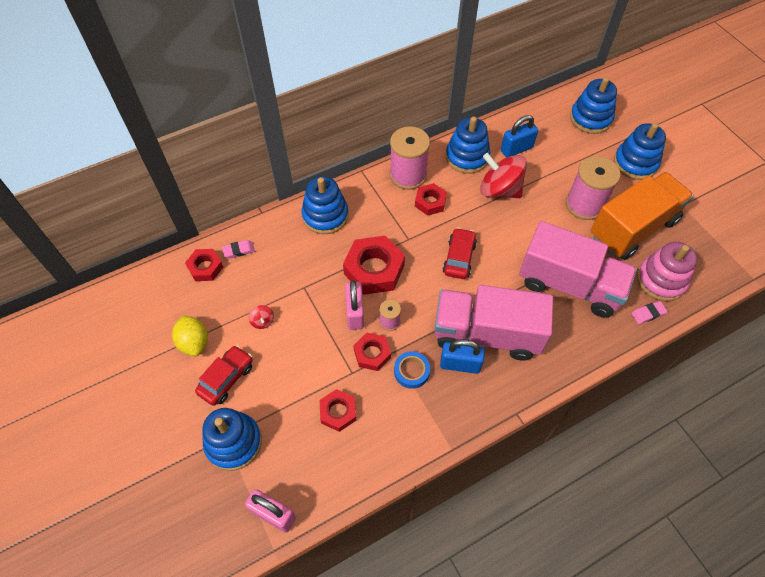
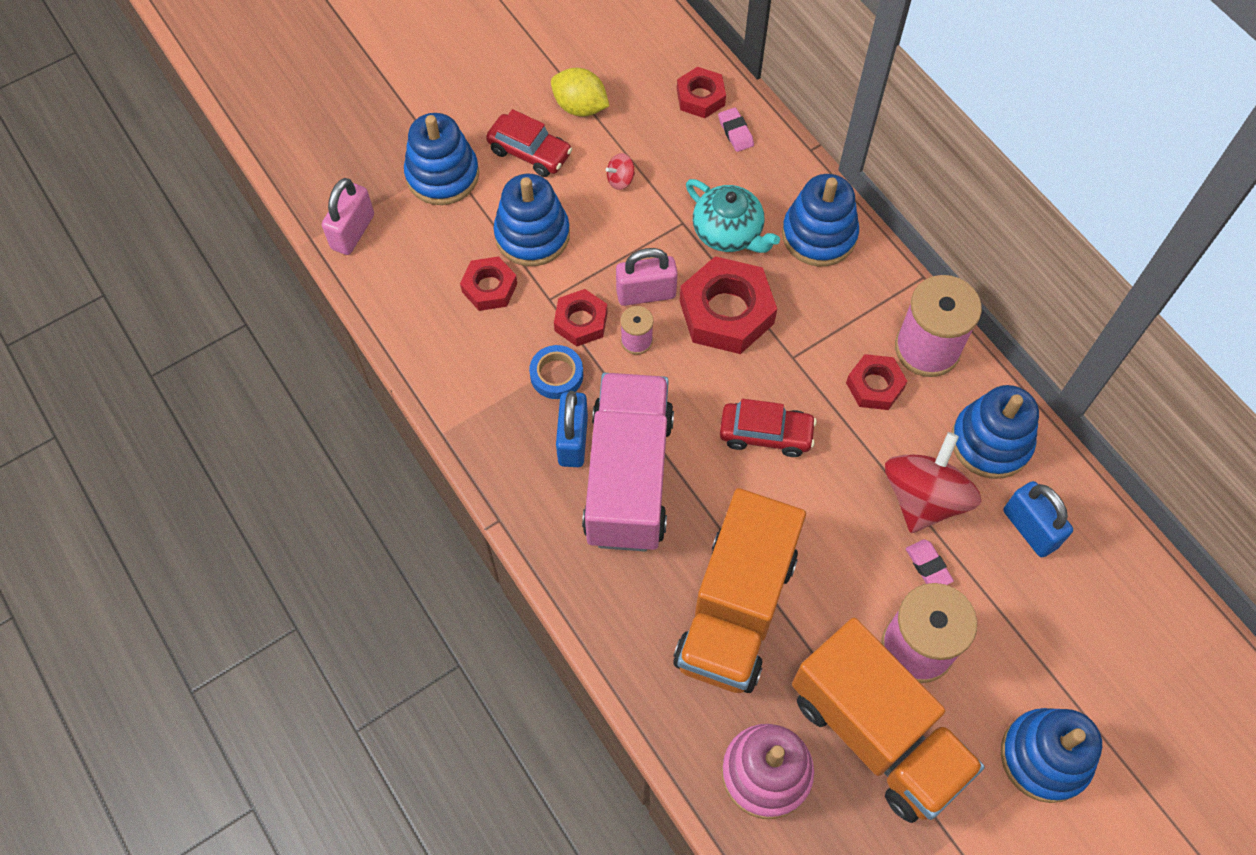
camera: 85 degrees right, 5 degrees up
yellow lemon [172,315,208,356] -> yellow lemon turned 60 degrees clockwise [551,68,609,117]
pink truck [519,221,637,318] -> orange truck [673,488,806,693]
blue stacking toy [570,77,617,134] -> blue stacking toy moved to [493,174,570,266]
pink eraser [631,301,668,324] -> pink eraser moved to [906,539,954,585]
none -> turquoise teapot [686,179,780,253]

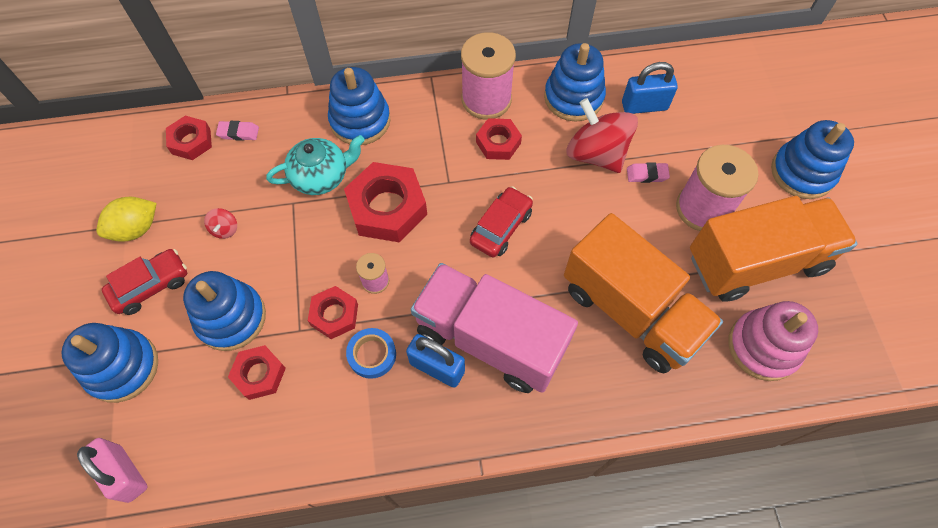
camera: 65 degrees left, 0 degrees up
pink padlock [616,248,678,306] -> none

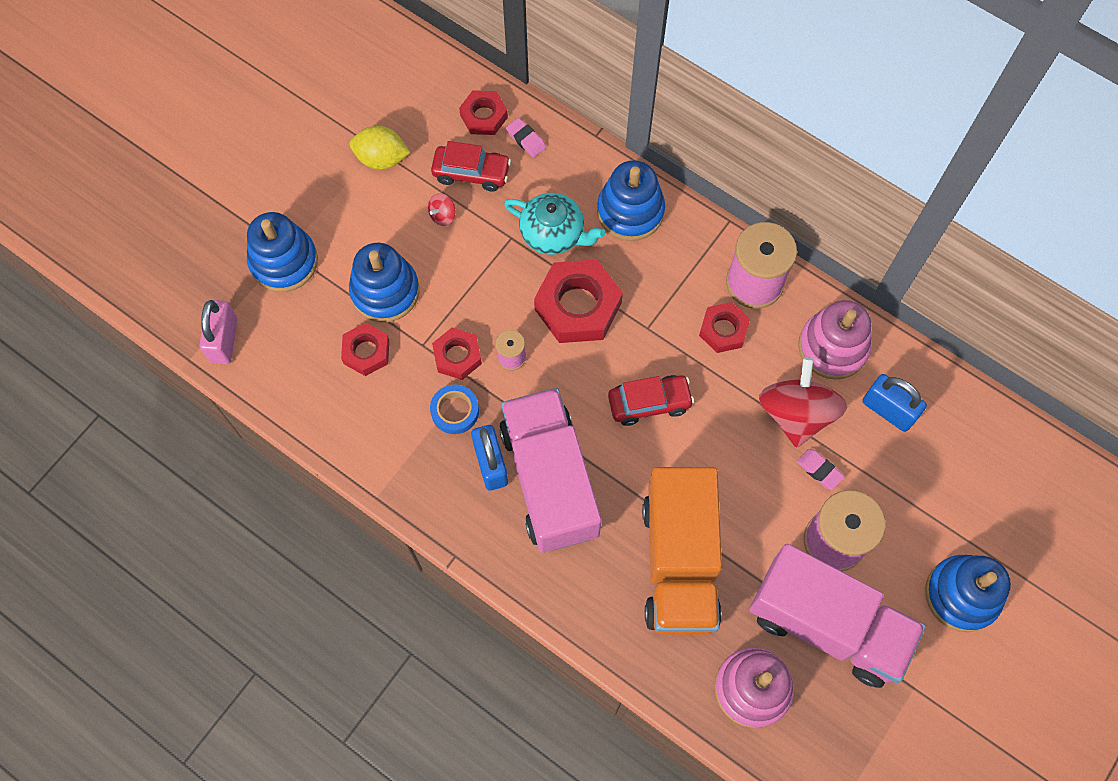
camera: 45 degrees right, 5 degrees up
red car [102,249,187,315] -> red car moved to [431,141,511,191]
blue stacking toy [544,43,606,122] -> pink stacking toy [798,300,872,380]
orange truck [690,196,858,302] -> pink truck [749,544,926,688]

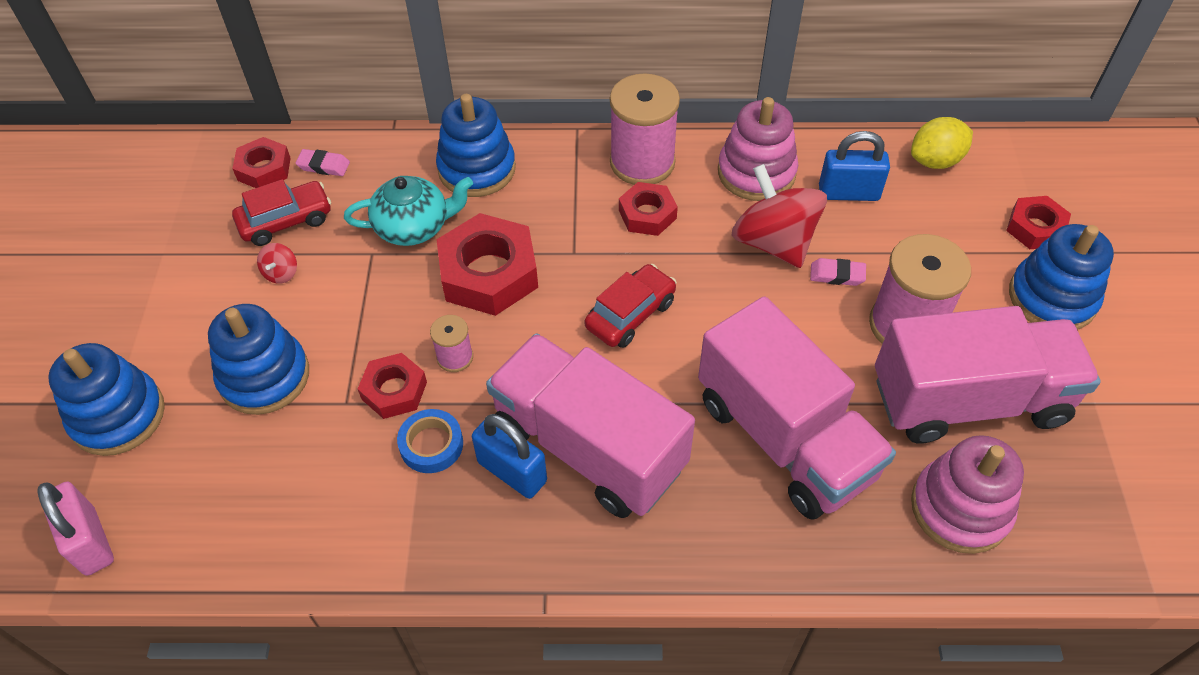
camera: 35 degrees left, 15 degrees down
red nut [341,323,389,376] -> red nut moved to [1006,196,1071,249]
yellow lemon [350,126,410,169] -> yellow lemon moved to [911,117,973,169]
orange truck [642,467,722,635] -> pink truck [698,297,896,519]

